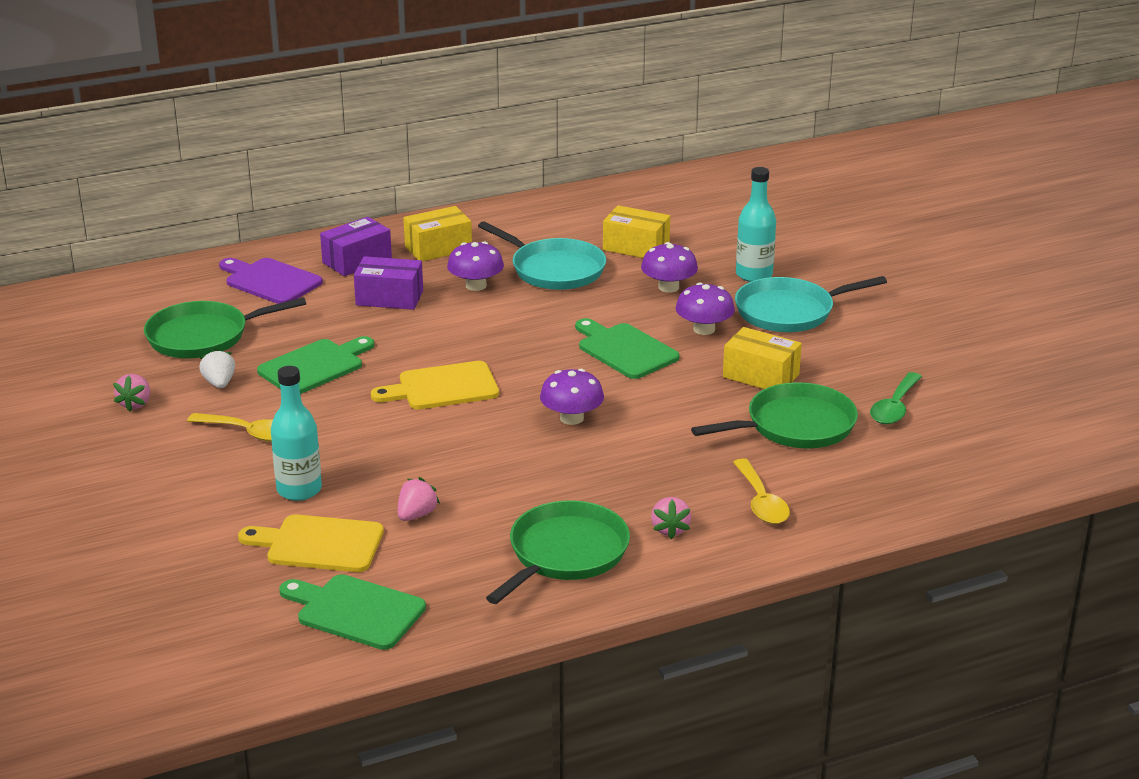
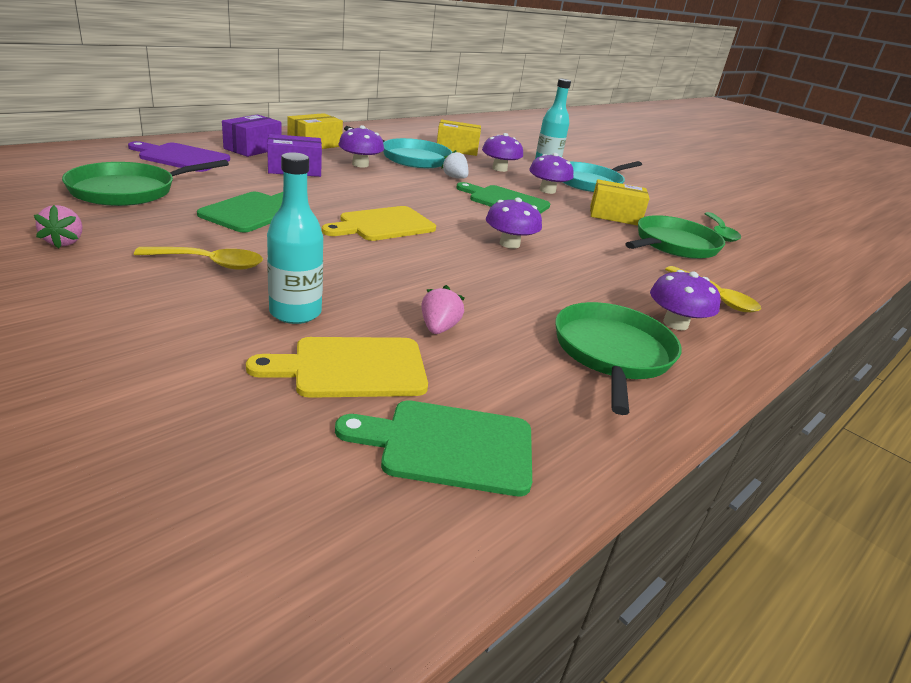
camera: 25 degrees left, 0 degrees up
white strawberry [199,348,235,388] -> white strawberry moved to [441,150,468,179]
pink strawberry [651,497,691,539] -> purple mushroom [650,270,720,330]

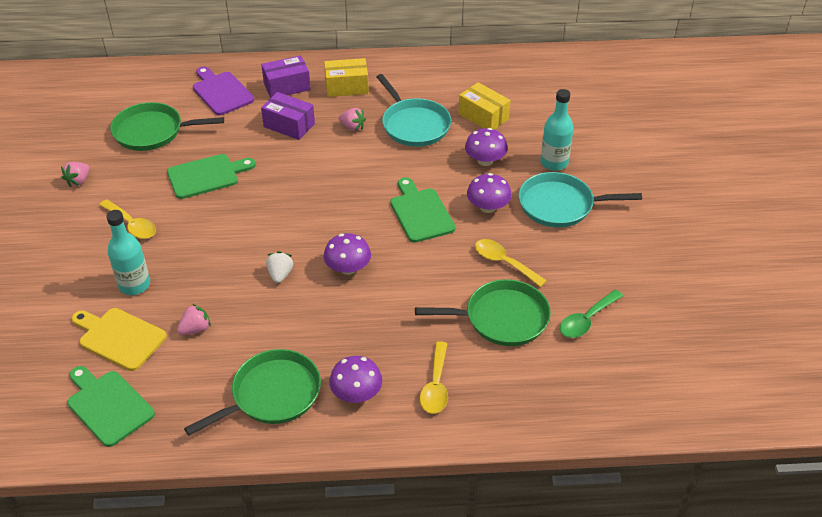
camera: 45 degrees right, 15 degrees up
yellow cutting board [322,206,436,241] -> none
purple mushroom [338,125,384,167] -> pink strawberry [339,108,366,131]
white strawberry [441,150,468,179] -> white strawberry moved to [266,251,294,283]
yellow box [590,179,650,226] -> yellow spoon [475,239,547,287]

